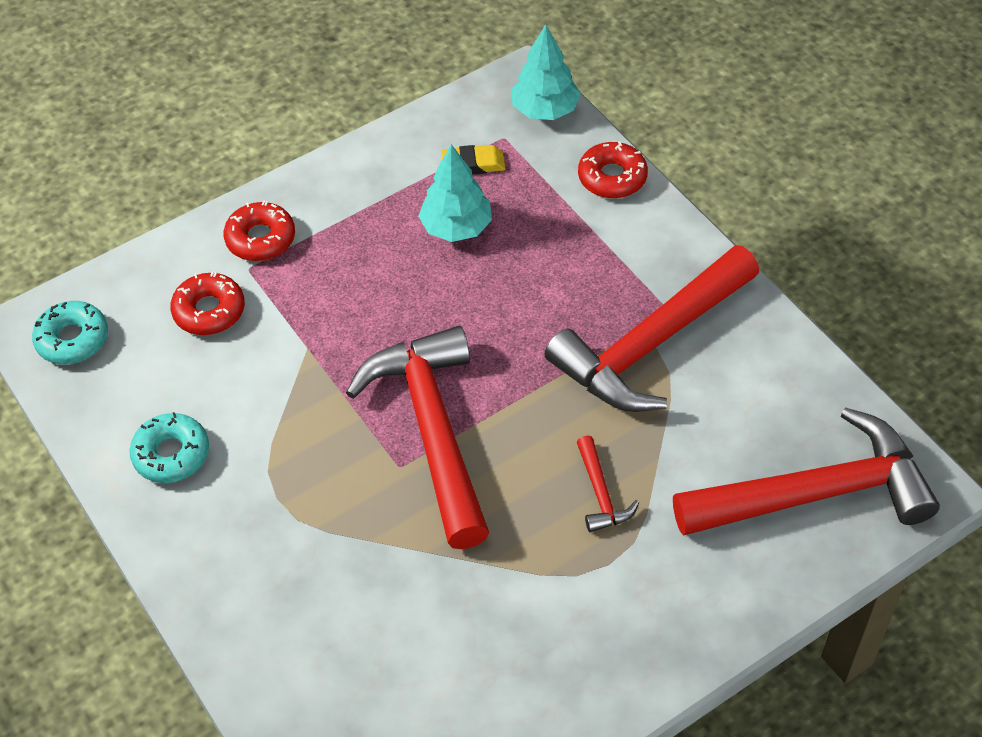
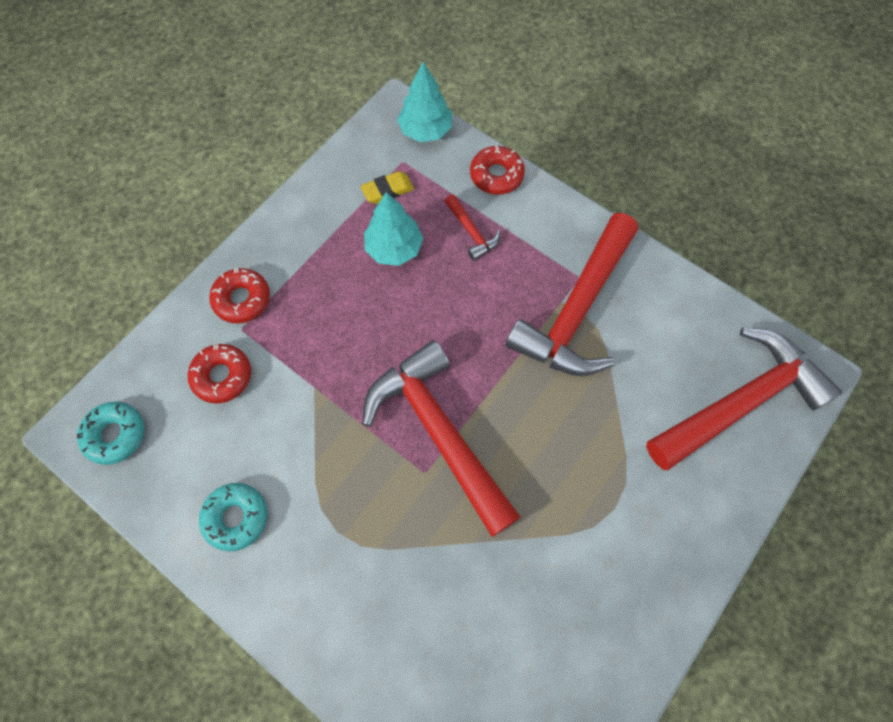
camera: 20 degrees left, 15 degrees up
red hammer [577,435,639,532] -> red hammer moved to [445,194,501,261]

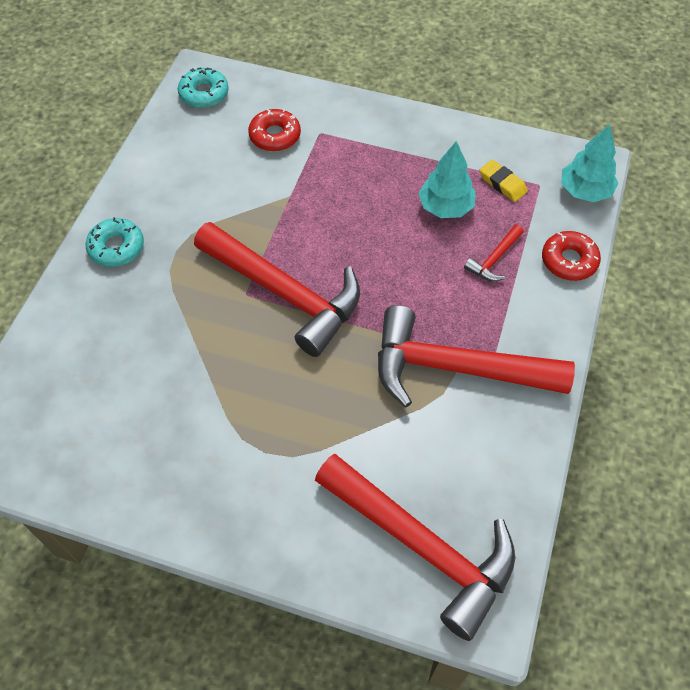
camera: 70 degrees right, 10 degrees down
turquoise donut [199,483,267,551] -> turquoise donut moved to [86,217,144,267]
red donut [209,268,270,323] -> none
red hammer [362,340,520,537] -> red hammer turned 90 degrees clockwise [194,222,360,357]

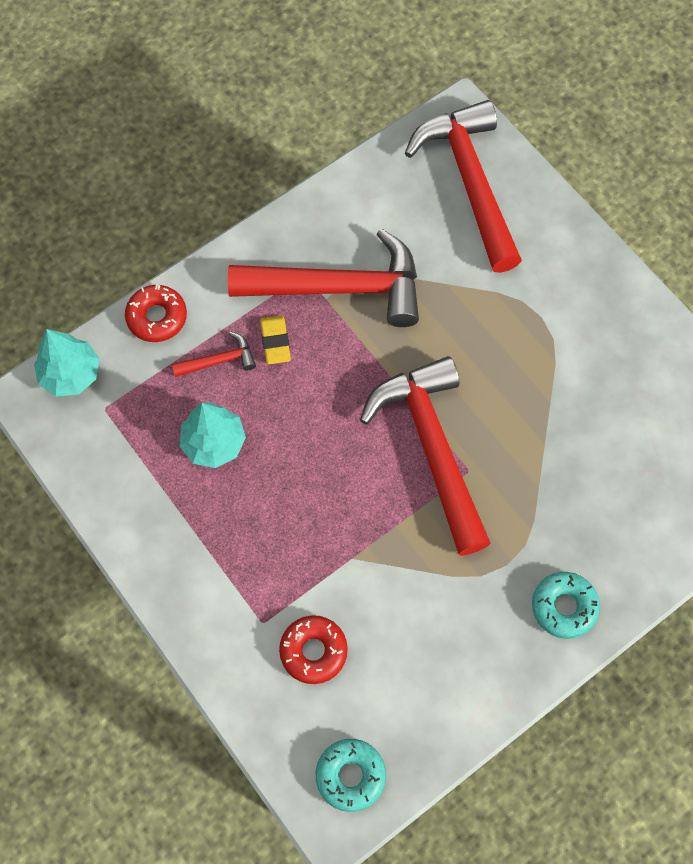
camera: 145 degrees left, 10 degrees up
red hammer [378,305,575,407] -> red hammer turned 45 degrees counterclockwise [228,229,419,327]
yellow eraser [480,160,528,202] -> yellow eraser moved to [260,315,291,364]

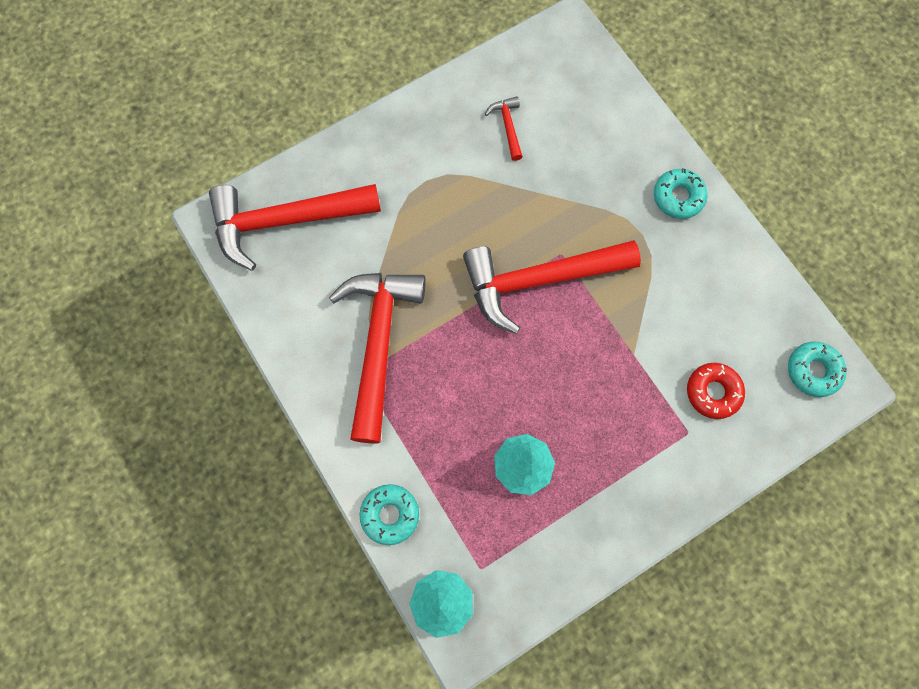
camera: 85 degrees left, 5 degrees up
red donut [125,285,187,342] -> turquoise donut [359,484,419,545]
red hammer [172,331,256,377] -> red hammer moved to [485,96,523,161]
yellow eraser [260,315,291,364] -> none

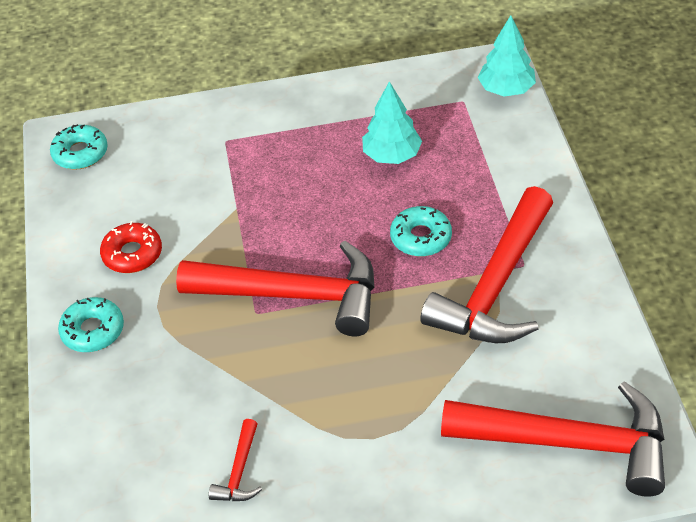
camera: 155 degrees left, 25 degrees down
turquoise donut [359,484,419,545] -> turquoise donut moved to [390,206,452,257]
red donut [687,363,745,419] -> red donut moved to [100,221,162,273]

